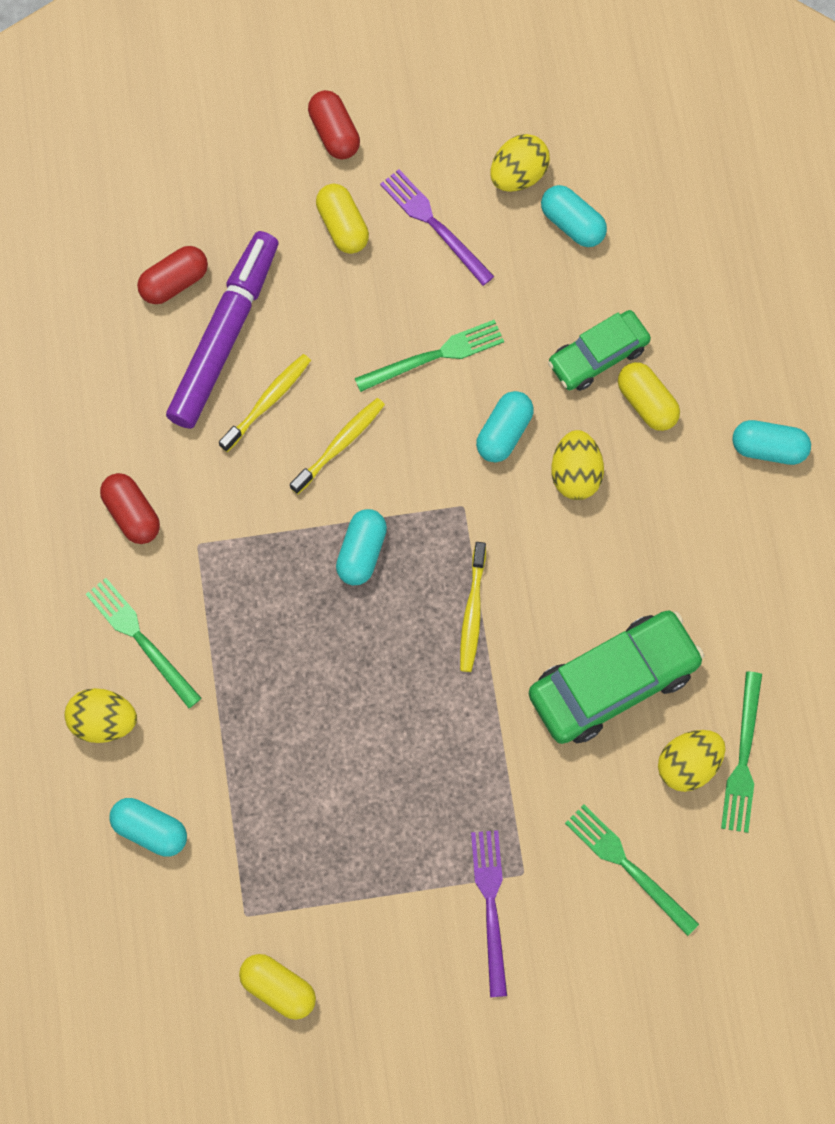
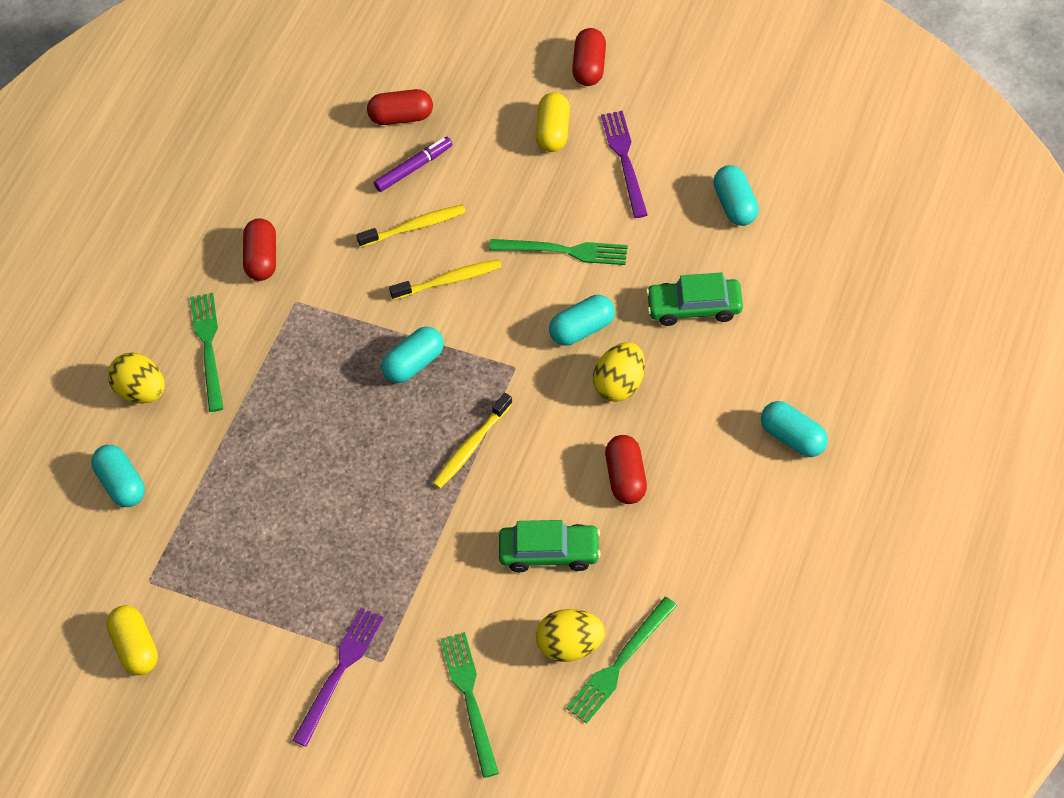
camera: 35 degrees right, 15 degrees down
purple marker [166,231,278,429] -> purple marker [374,137,453,192], size x0.48
yellow egg [490,134,550,192] -> none
green car [529,611,704,744] -> green car [499,520,601,572], size x0.62
yellow capsule [618,362,680,431] -> none
none -> red capsule [605,435,647,504]

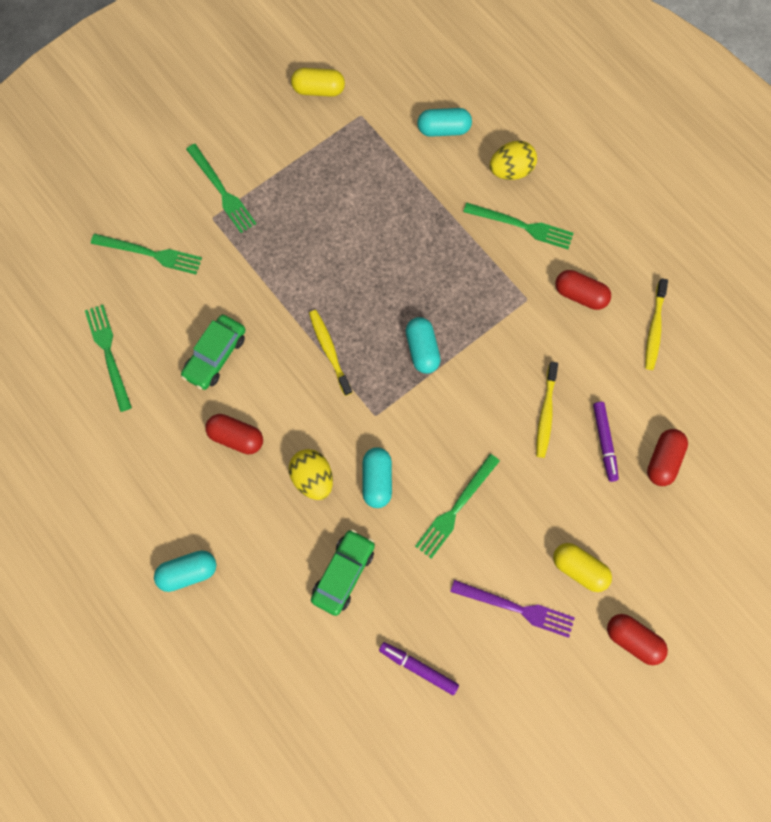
camera: 115 degrees right, 15 degrees up
purple fork [292,608,383,747] -> green fork [186,144,256,233]
yellow toothbrush [389,259,501,300] -> yellow toothbrush moved to [645,278,668,370]
yellow egg [536,609,605,662] -> none
turquoise capsule [713,165,759,226] -> purple marker [379,642,459,695]

